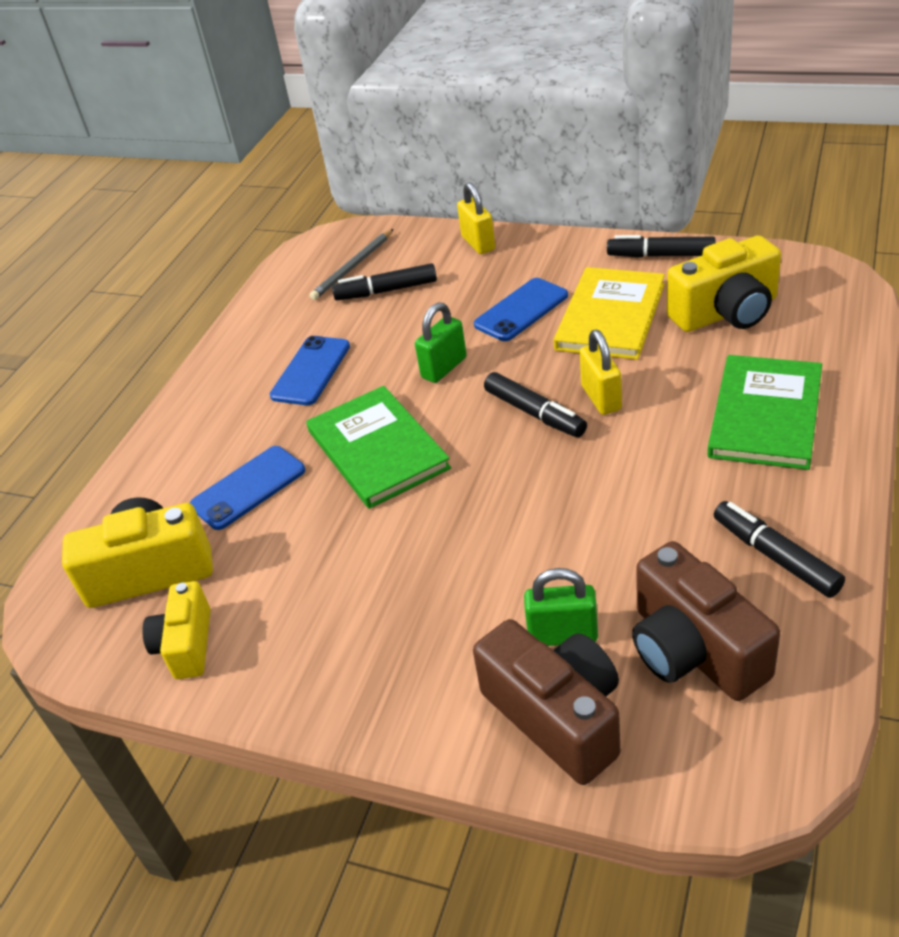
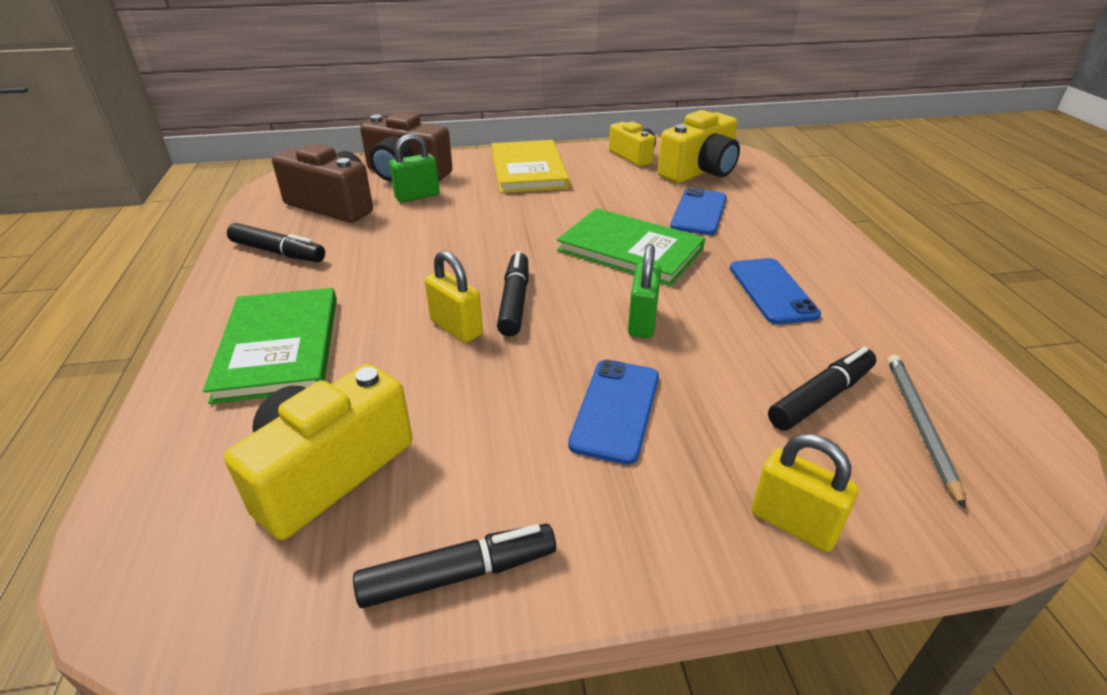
camera: 145 degrees right, 5 degrees down
black marker [484,372,587,437] -> black marker turned 75 degrees clockwise [497,251,529,337]
yellow book [553,267,665,360] -> yellow book moved to [492,140,569,193]

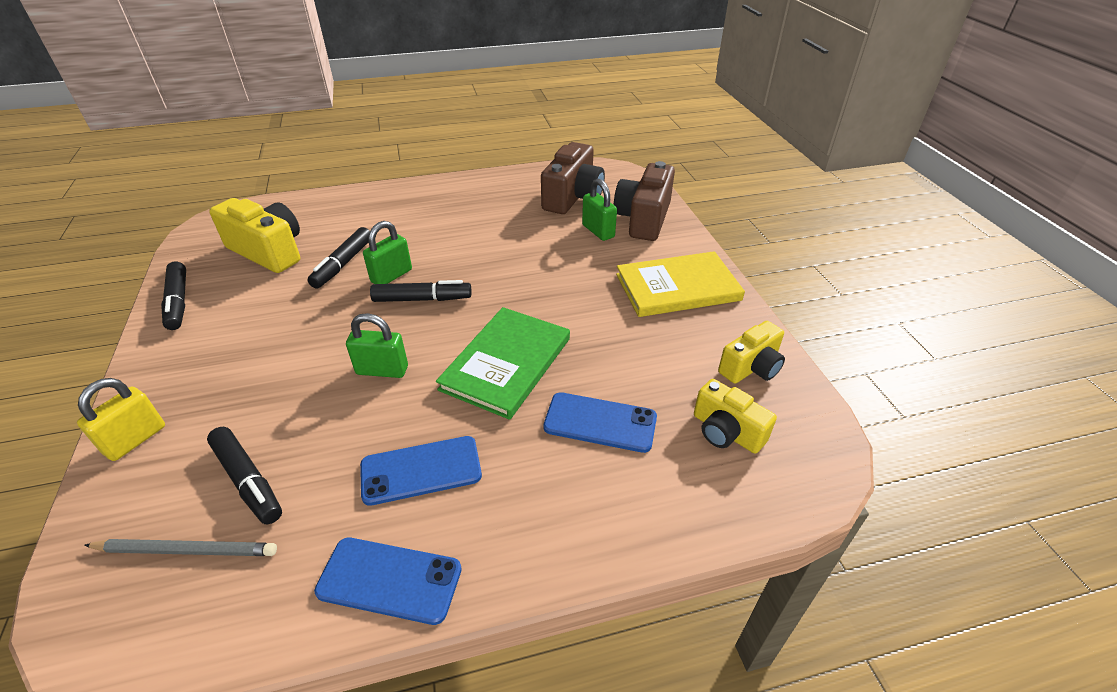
camera: 85 degrees right, 5 degrees up
green book [203,288,337,404] -> none
black marker [227,223,325,262] -> black marker moved to [307,227,370,288]
yellow padlock [425,250,483,343] -> green padlock [363,221,412,284]
blue phone [568,360,659,465] -> blue phone moved to [314,538,462,625]
yellow camera [658,110,740,183] -> yellow camera [694,379,777,454], size x0.63

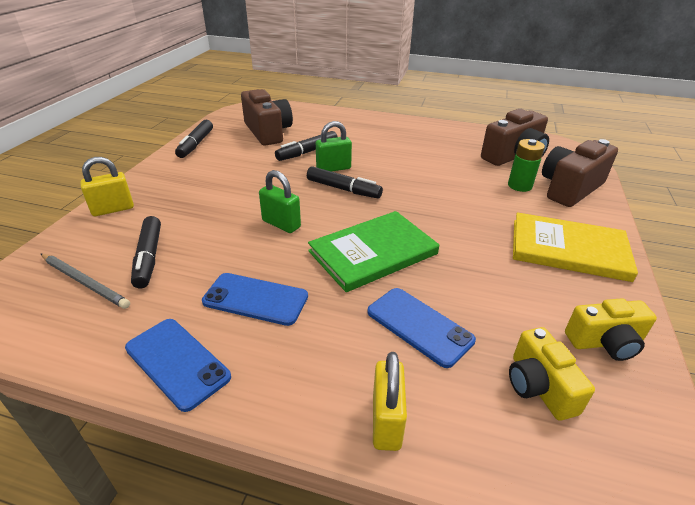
camera: 30 degrees right, 5 degrees down
yellow camera [209,198,300,273] -> brown camera [241,89,293,146]
green padlock [582,179,617,241] -> green battery [508,139,545,192]
none -> yellow padlock [373,352,407,451]

